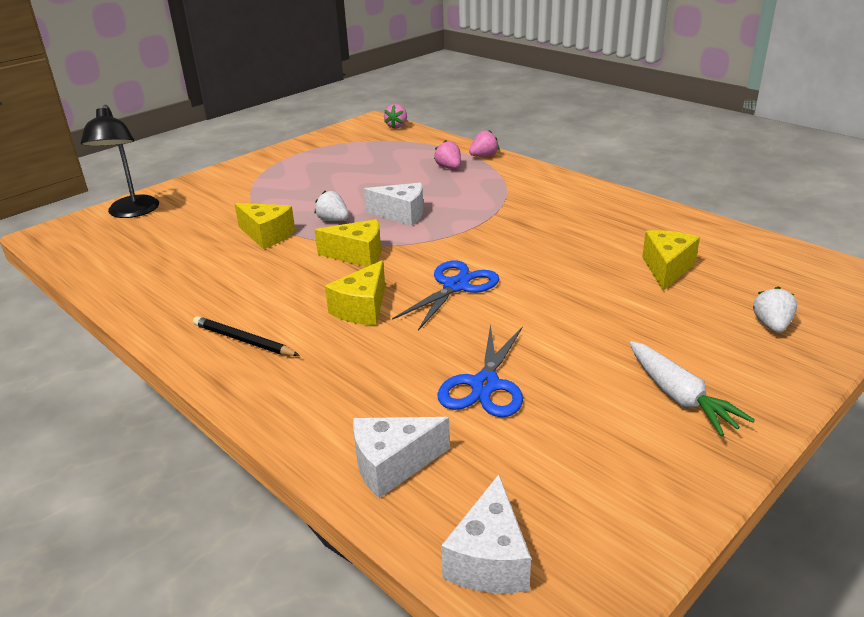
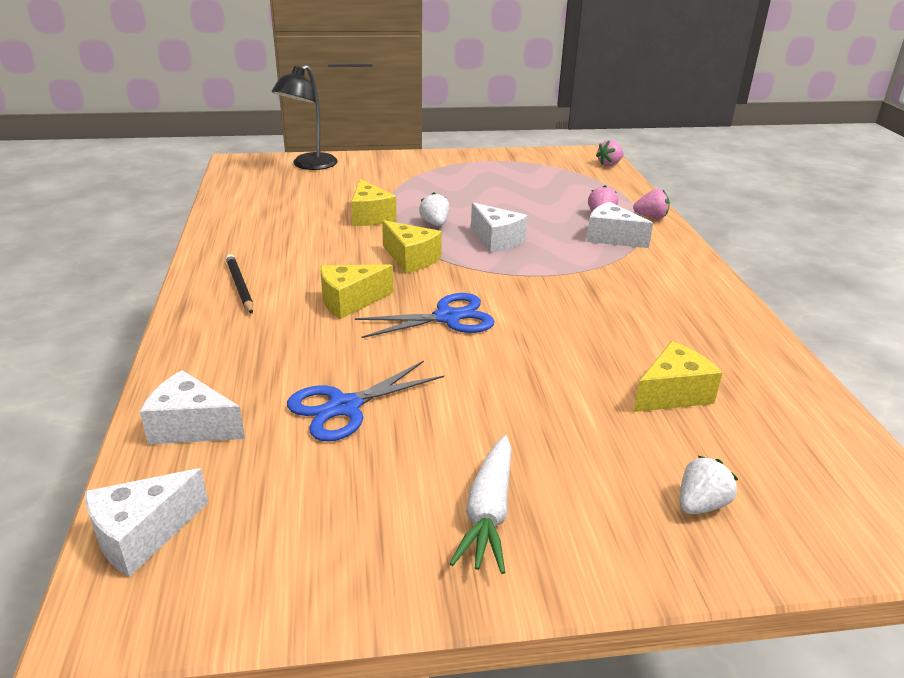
camera: 35 degrees right, 0 degrees up
none -> white cheese [587,202,653,248]

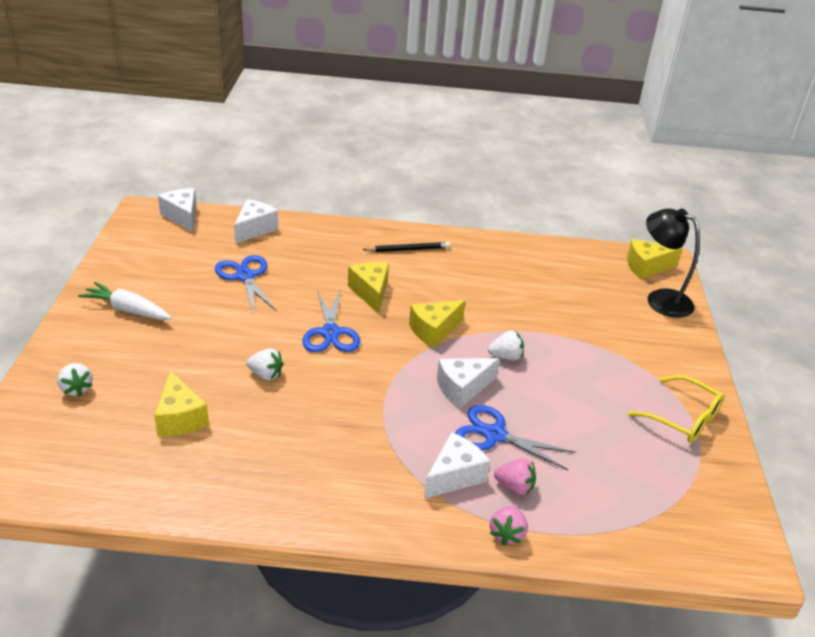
camera: 100 degrees right, 5 degrees up
yellow cheese [351,179,397,226] -> yellow cheese moved to [627,239,682,279]
pink strawberry [596,140,624,166] -> none
none -> white strawberry [246,348,284,381]
none -> blue scissors [455,405,576,470]
none -> yellow glasses [628,375,725,443]

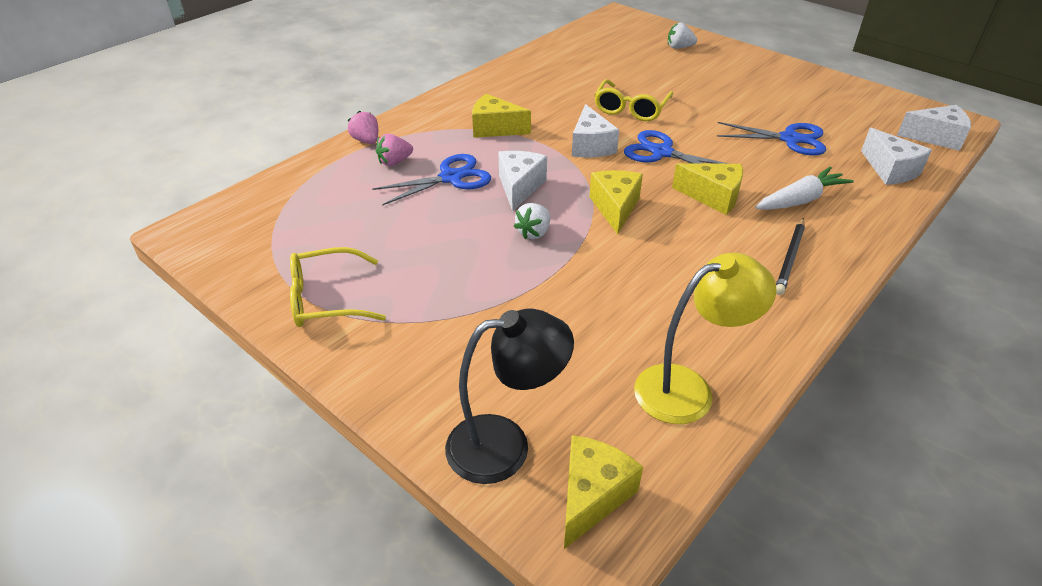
camera: 130 degrees right, 5 degrees up
white carrot [78,282,172,320] -> white carrot moved to [756,167,854,210]
yellow cheese [154,370,209,436] -> yellow cheese moved to [472,94,531,138]
white strawberry [246,348,284,381] -> yellow glasses [594,79,673,121]
white cheese [424,432,490,499] -> white cheese moved to [572,104,619,157]
none -> yellow lamp [634,253,777,424]

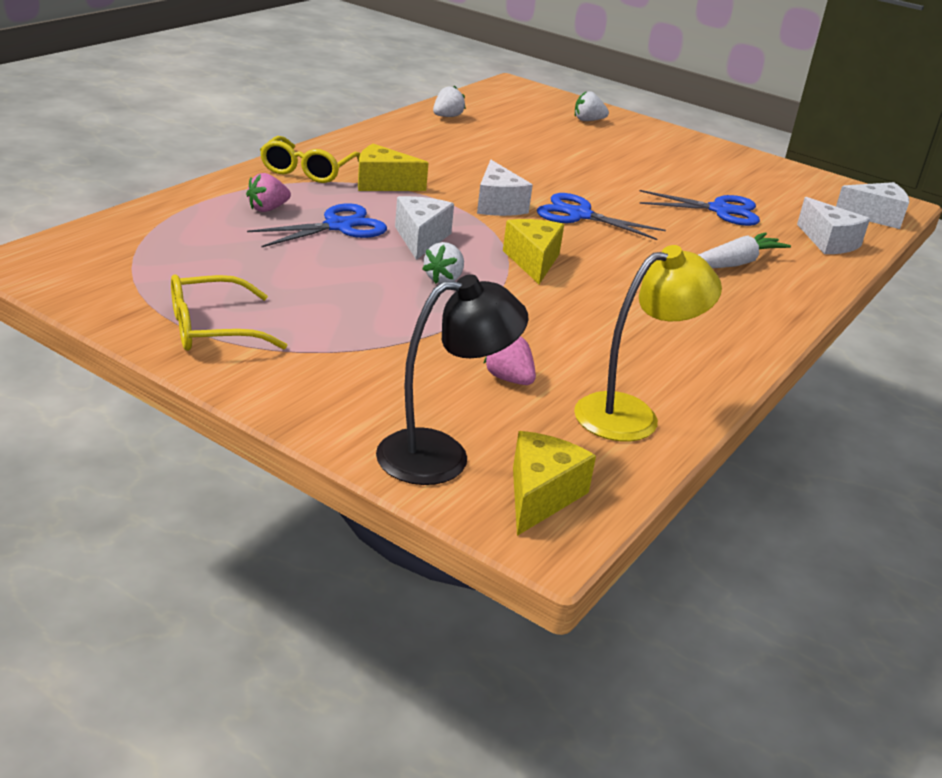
camera: 10 degrees left, 10 degrees down
pink strawberry [348,111,378,144] -> pink strawberry moved to [483,336,536,385]
yellow glasses [594,79,673,121] -> yellow glasses moved to [260,136,360,183]
yellow cheese [672,163,743,215] -> none
black pencil [776,218,805,295] -> none
none -> white strawberry [433,86,466,117]

